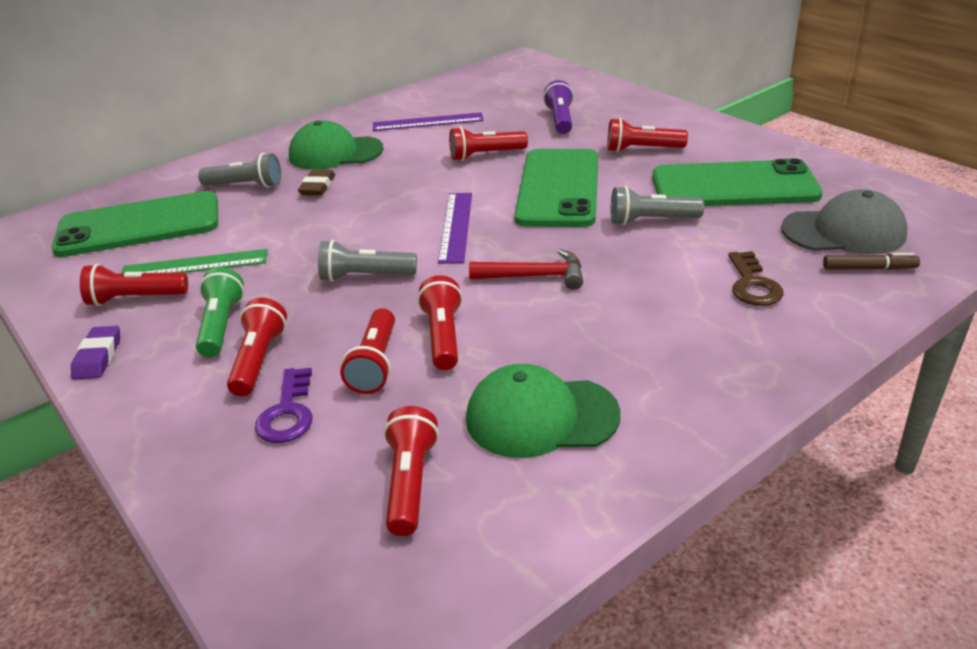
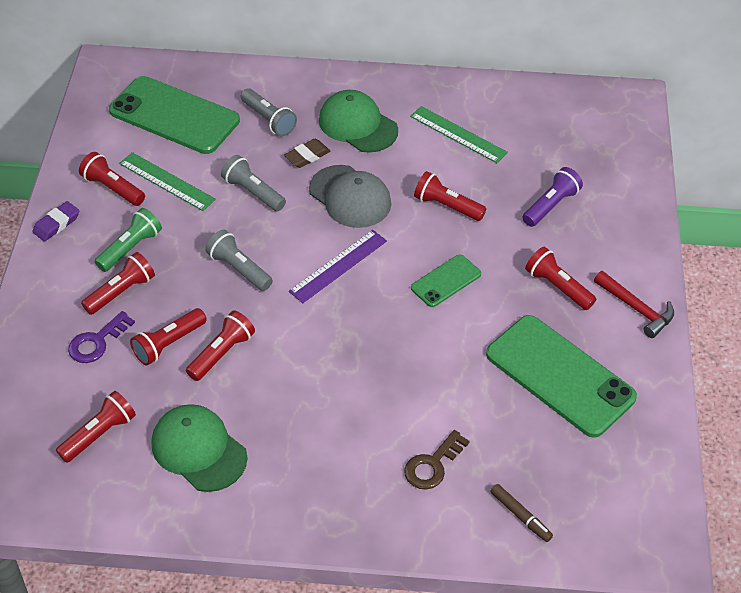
camera: 40 degrees right, 15 degrees up
purple ruler [373,112,484,131] -> green ruler [410,106,508,163]
red hammer [469,249,583,290] -> red hammer moved to [594,271,674,338]
green phone [514,149,599,227] -> green phone [411,255,481,307], size x0.50
grey flashlight [611,186,704,225] -> grey flashlight moved to [221,155,286,211]
grey cap [781,189,908,254] -> grey cap moved to [309,165,391,228]

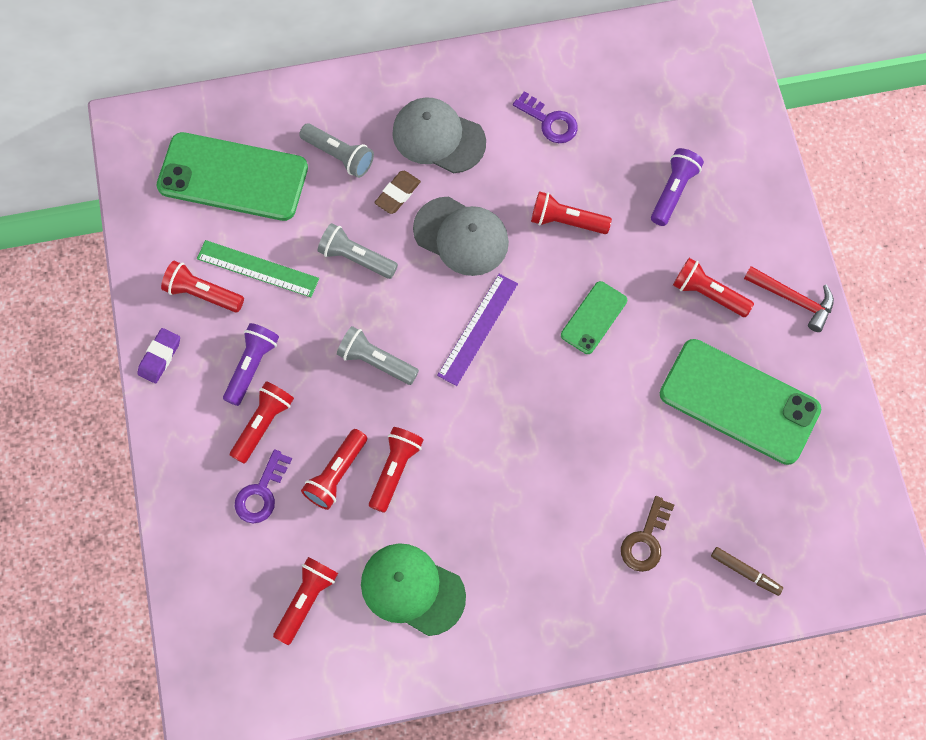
camera: 15 degrees left, 20 degrees up
green flashlight [95,208,162,272] -> purple flashlight [223,323,279,406]
green cap [319,90,398,153] -> grey cap [392,97,486,173]
green ruler [410,106,508,163] -> purple key [513,91,578,143]

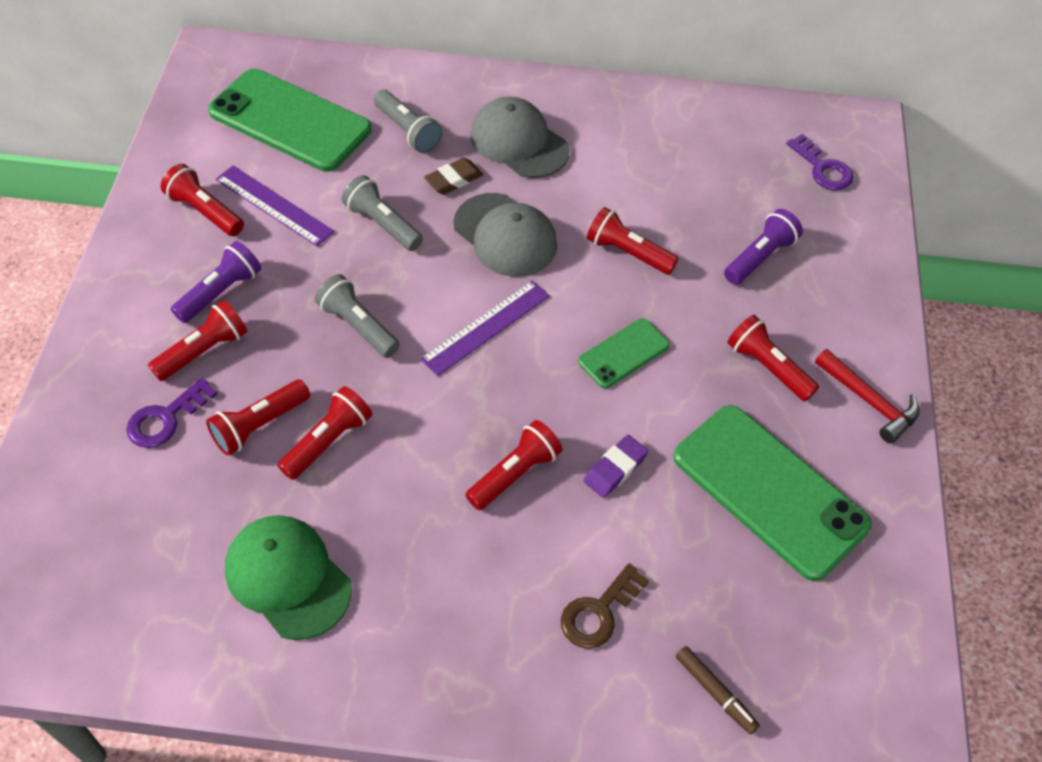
camera: 15 degrees right, 15 degrees down
purple eraser [137,328,180,383] -> purple eraser moved to [583,435,648,498]
green ruler [197,240,319,297] -> purple ruler [216,166,334,246]
red flashlight [273,557,338,645] -> red flashlight moved to [465,420,563,510]
purple key [513,91,578,143] -> purple key moved to [786,134,854,190]

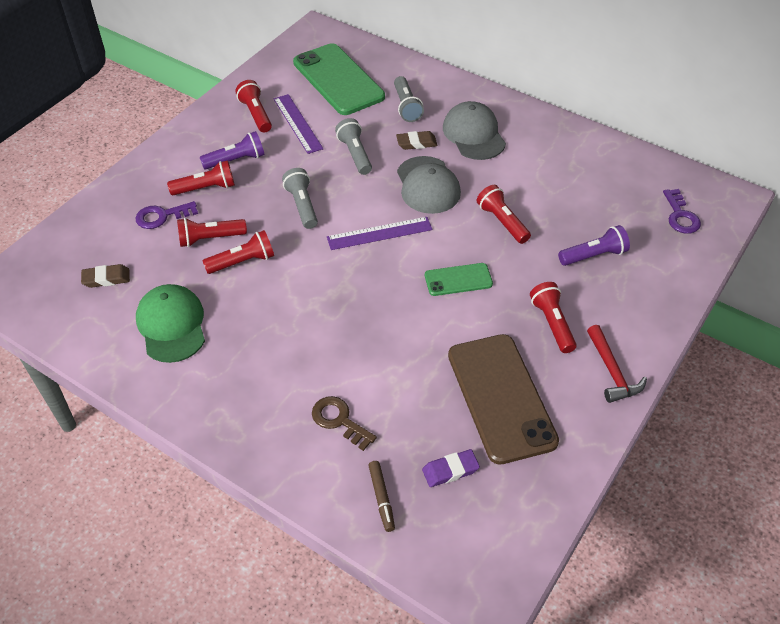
camera: 30 degrees right, 5 degrees down
red flashlight [465,420,563,510] -> none
brown key [561,563,649,649] -> brown key turned 60 degrees clockwise [312,396,377,451]
purple eraser [583,435,648,498] -> purple eraser moved to [422,449,480,487]
green phone [673,405,872,581] -> brown phone [448,334,559,465]
none -> brown eraser [81,264,130,288]

